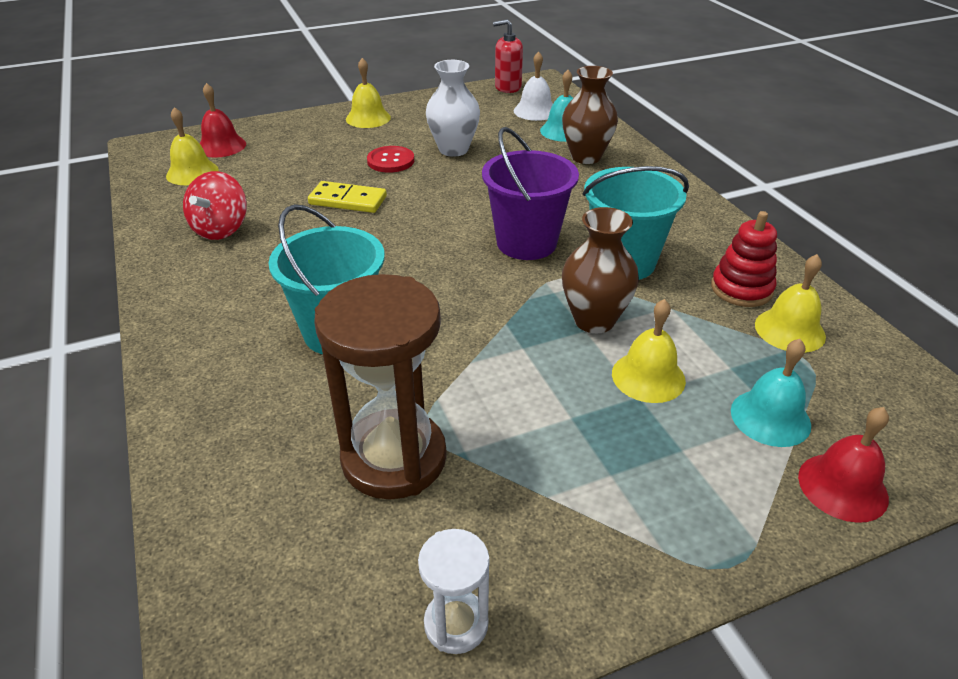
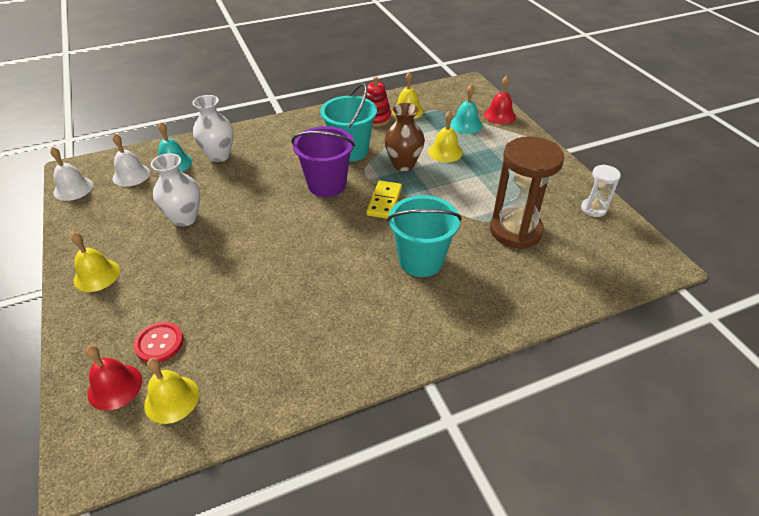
camera: 90 degrees left, 5 degrees up
red spinning top [183,171,247,240] -> none
yellow domino [308,181,387,213] -> yellow domino moved to [366,180,402,219]
red button [367,146,414,173] -> red button moved to [134,322,183,362]
red soap dispenser [493,19,523,93] -> white bell [50,147,93,201]
brown vase [562,66,618,164] -> white vase [193,95,234,162]

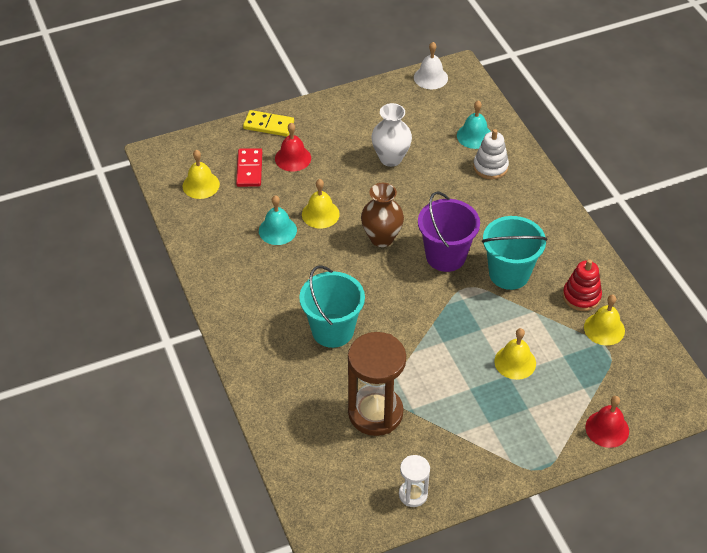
camera: 90 degrees right, 5 degrees up
yellow bell [71,232,120,292] -> yellow bell moved to [302,179,340,229]
red bell [85,345,142,411] -> red bell moved to [275,123,311,172]
white bell [112,134,150,187] -> none
red button [134,322,183,362] -> red domino [236,148,262,187]
white vase [193,95,234,162] -> white stacking toy [473,129,509,179]
yellow domino [366,180,402,219] -> yellow domino moved to [243,110,294,137]
brown vase [384,103,425,171] -> brown vase moved to [361,183,404,247]
turquoise bell [450,85,482,134] -> turquoise bell moved to [259,195,297,245]

